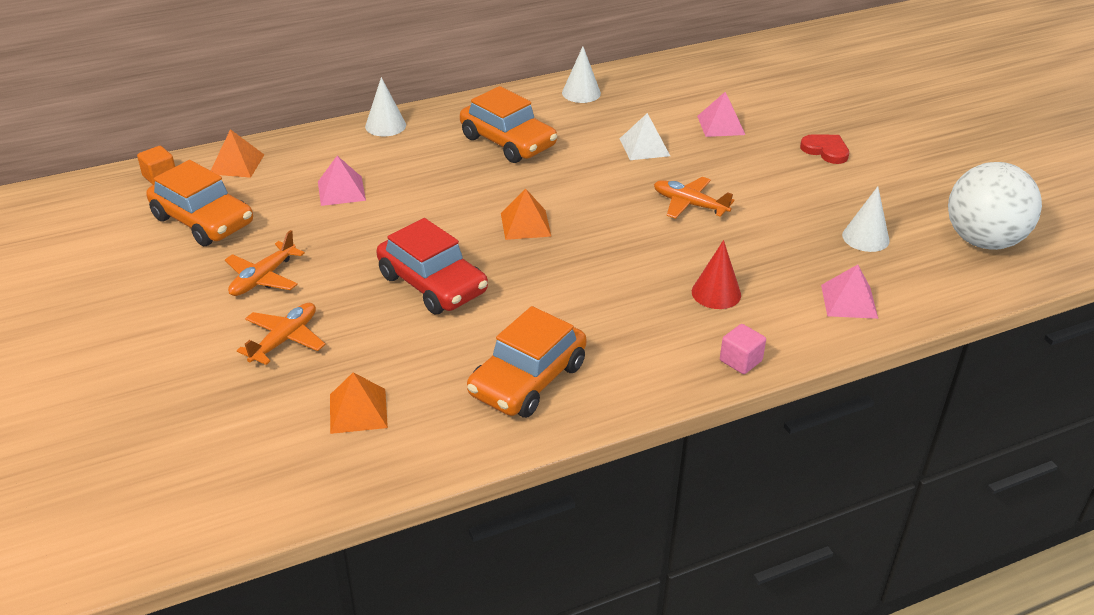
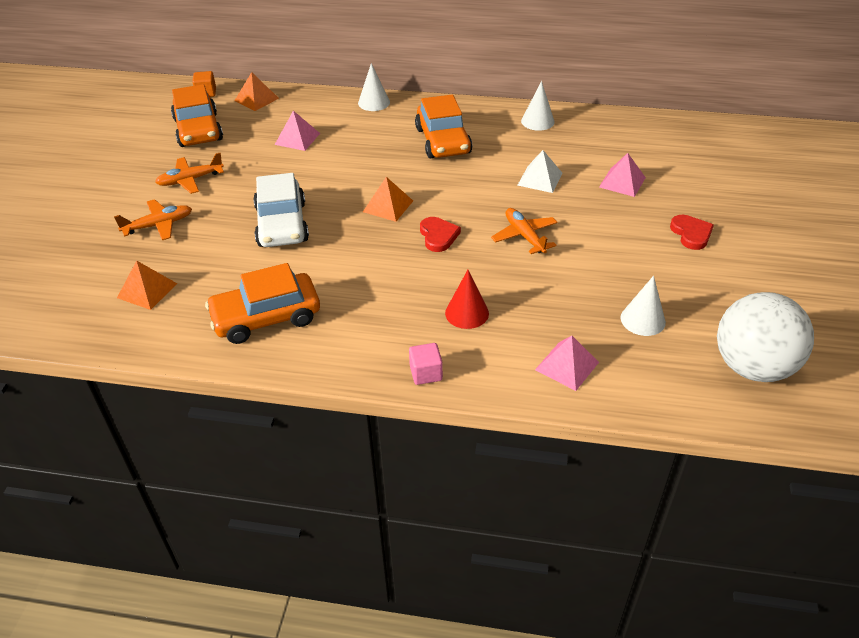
camera: 35 degrees right, 5 degrees up
red car [377,218,488,314] -> white car [253,173,309,247]
none -> red heart [420,217,461,252]

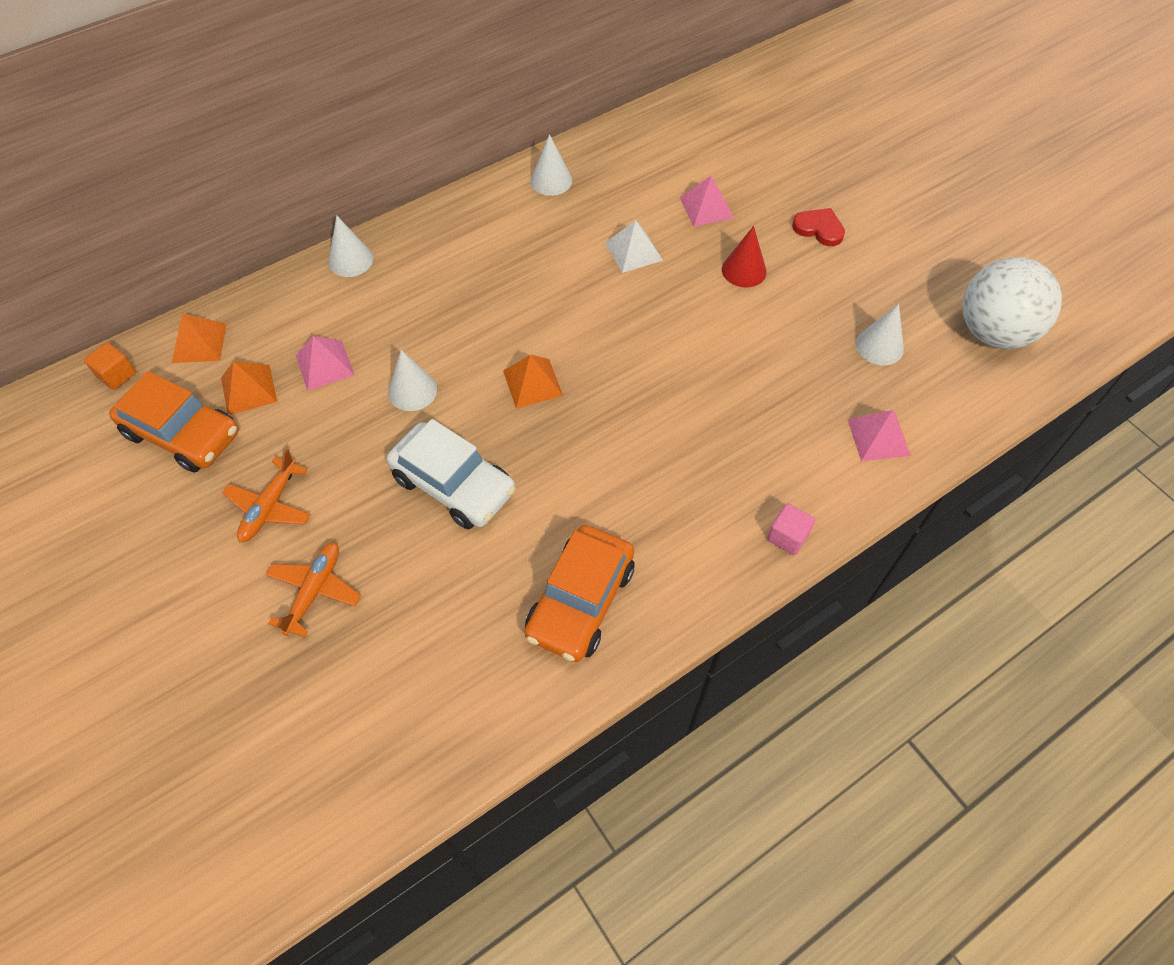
camera: 45 degrees left, 15 degrees up
orange pyramid [117,261,177,310] -> orange pyramid moved to [221,361,277,415]
orange car [415,95,472,158] -> none
red heart [420,217,461,252] -> none
red cone [445,270,489,329] -> red cone moved to [722,226,767,288]
orange plane [491,208,558,254] -> none
none -> white cone [388,350,437,411]

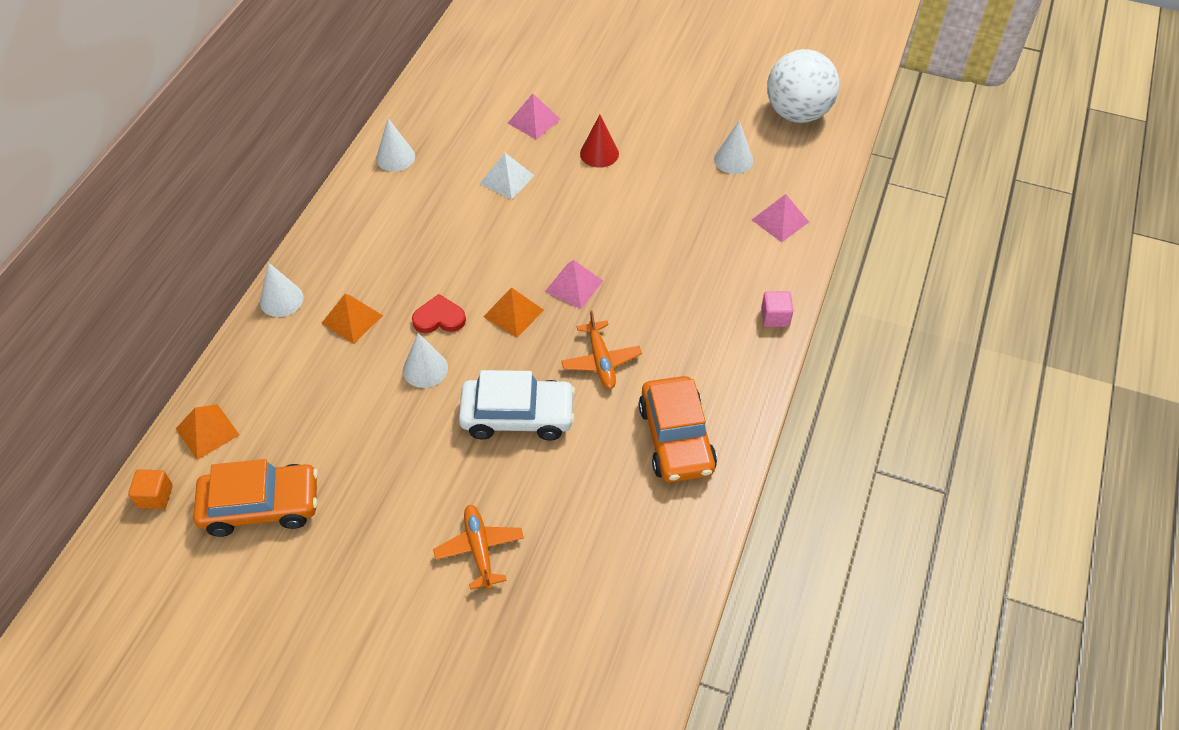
camera: 35 degrees left, 5 degrees down
orange pyramid [221,361,277,415] -> orange pyramid moved to [321,294,383,344]
orange plane [222,449,311,542] -> orange plane moved to [561,311,642,389]
pink pyramid [296,336,355,391] -> pink pyramid moved to [545,260,603,309]
red heart [792,208,845,246] -> red heart moved to [412,294,466,333]

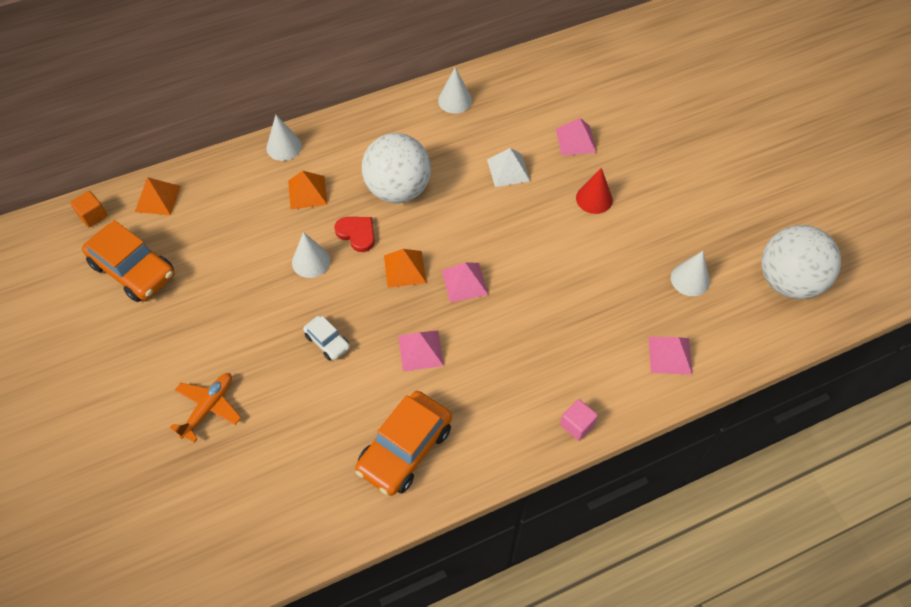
camera: 45 degrees right, 5 degrees up
white car [459,370,576,441] -> white car [303,316,350,360], size x0.51
orange plane [561,311,642,389] -> pink pyramid [398,330,444,371]
none -> white ball [362,133,431,203]

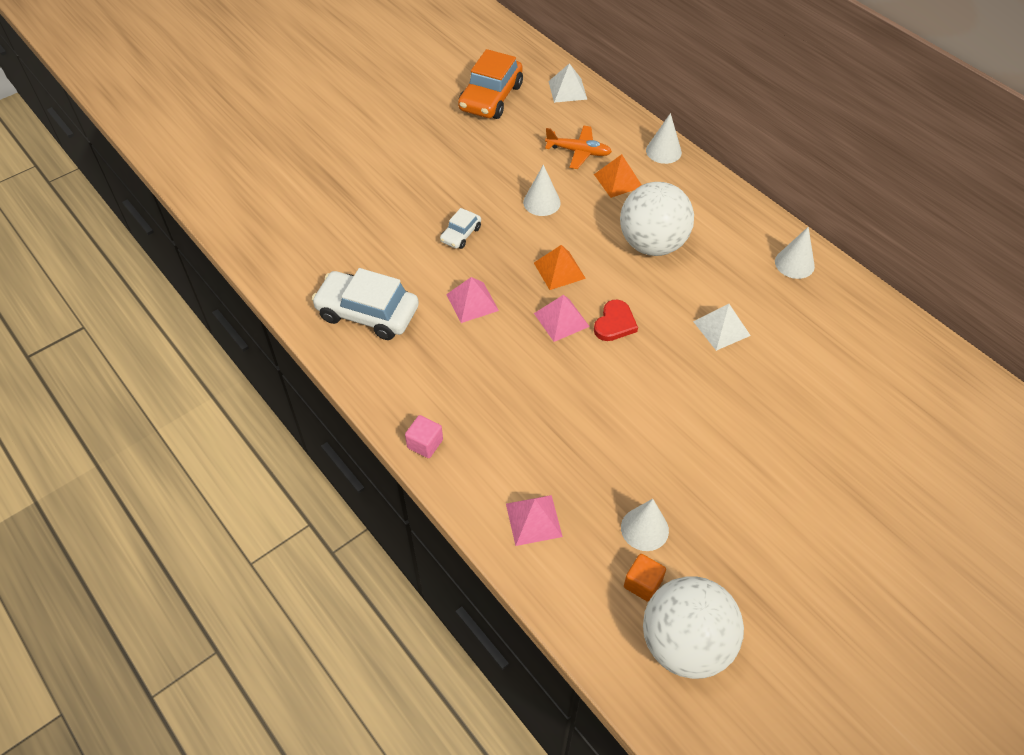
camera: 75 degrees right, 5 degrees down
orange cube [70,191,107,227] -> orange cube moved to [624,554,666,602]
orange pyramid [135,177,181,215] -> white pyramid [548,63,588,103]
orange plane [170,373,241,443] -> orange plane moved to [545,125,612,169]
red heart [334,217,375,252] -> red heart moved to [594,300,638,341]
orange car [355,391,452,496] -> white car [312,268,419,340]
pink pyramid [556,118,597,156] -> none
red cone [576,168,613,214] -> none

